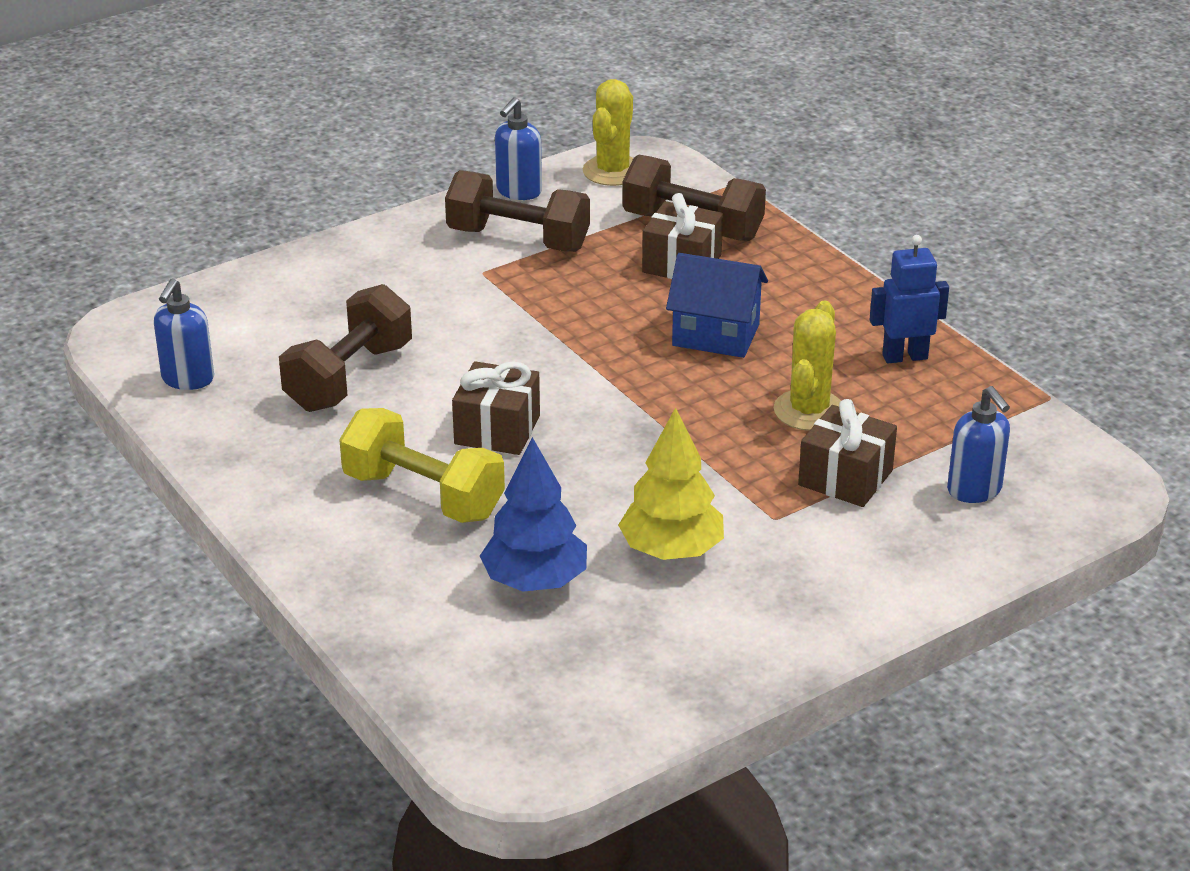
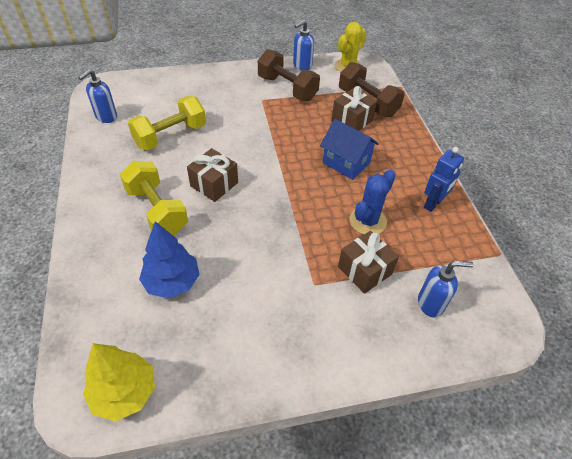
camera: 20 degrees right, 15 degrees up
brown dumbbell [279,284,412,412] -> yellow dumbbell [128,96,206,150]
yellow tree [618,407,724,560] -> yellow tree moved to [83,343,155,421]
yellow cactus [774,300,841,431] -> blue cactus [350,169,396,235]
blue robot [870,235,949,363] -> blue robot turned 120 degrees clockwise [424,147,464,212]
blue soap dispenser [947,386,1010,503] -> blue soap dispenser turned 90 degrees counterclockwise [418,261,473,318]

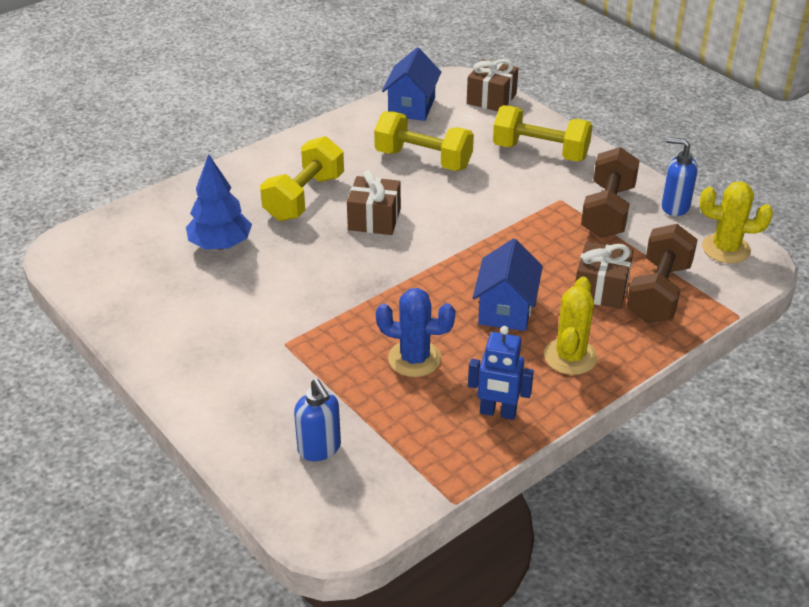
camera: 65 degrees right, 10 degrees down
blue soap dispenser [78,69,117,123] -> blue house [382,48,441,121]
yellow tree [83,343,155,421] -> none
brown gift [338,231,399,294] -> brown gift moved to [467,59,518,111]
none -> yellow dumbbell [493,105,593,162]
none -> yellow cactus [544,277,598,375]

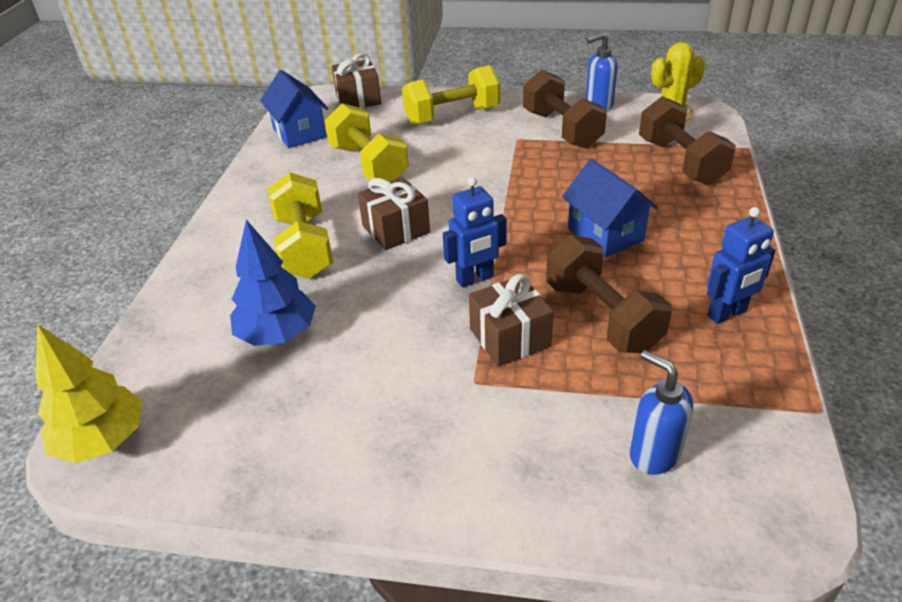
camera: 40 degrees left, 0 degrees up
blue soap dispenser [294,379,341,461] -> blue soap dispenser turned 150 degrees counterclockwise [630,350,693,475]
yellow dumbbell [374,111,474,171] -> yellow dumbbell turned 75 degrees clockwise [325,103,409,182]
blue cactus [376,288,455,377] -> brown dumbbell [546,235,672,353]
yellow cactus [544,277,598,375] -> none
brown gift [576,242,633,309] -> brown gift moved to [469,274,553,367]
none -> yellow tree [36,324,143,463]
none -> blue robot [443,177,507,288]

